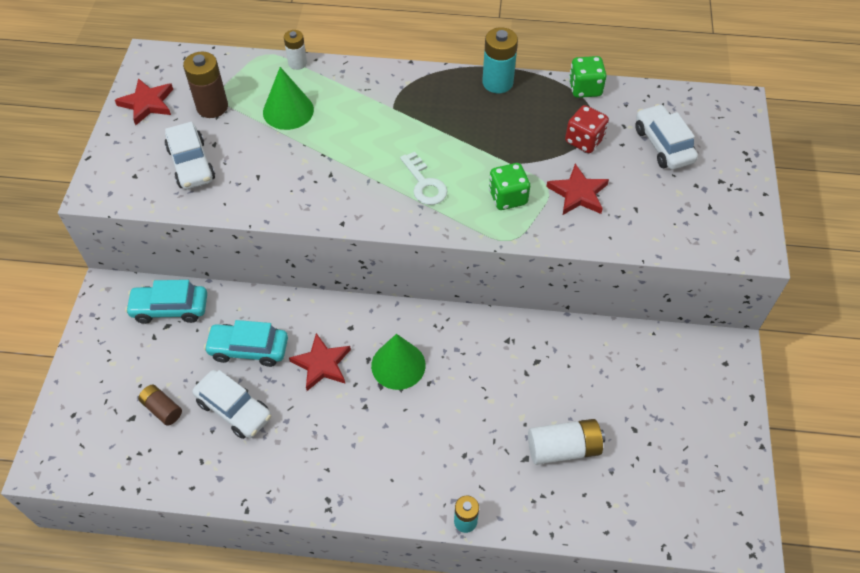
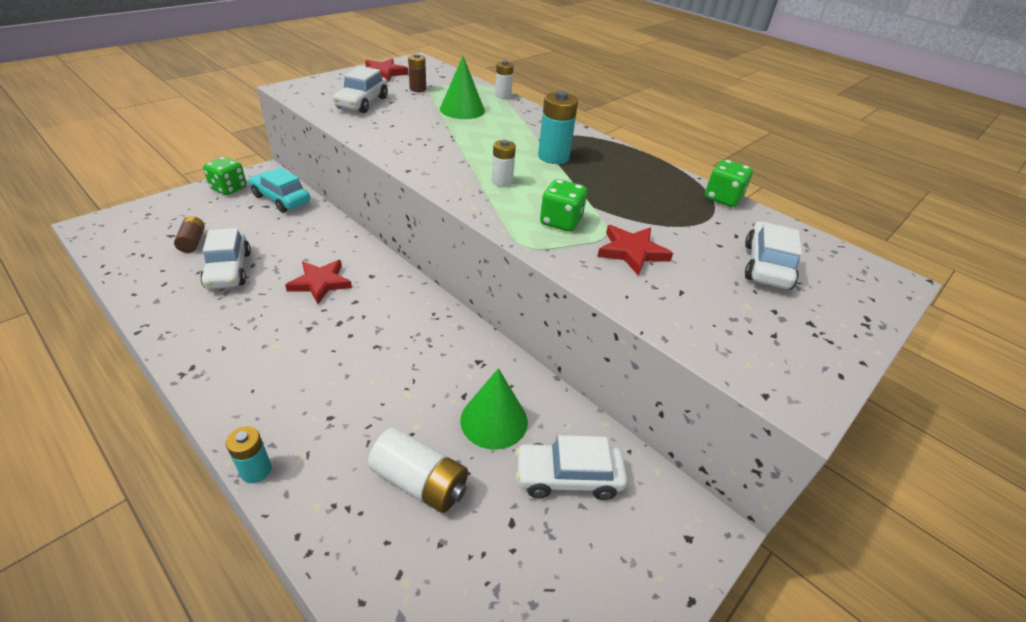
camera: 35 degrees right, 15 degrees down
brown battery [183,52,228,118] -> brown battery [408,53,426,92], size x0.62
turquoise car [204,320,288,367] -> none
green cone [371,334,426,390] -> green cone moved to [460,368,528,450]
white key [400,152,447,205] -> white battery [492,140,516,187]
turquoise battery [482,27,518,93] -> turquoise battery moved to [538,91,578,164]
red dice [565,105,609,153] -> none
none -> green dice [203,157,247,195]
none -> white car [515,435,627,500]

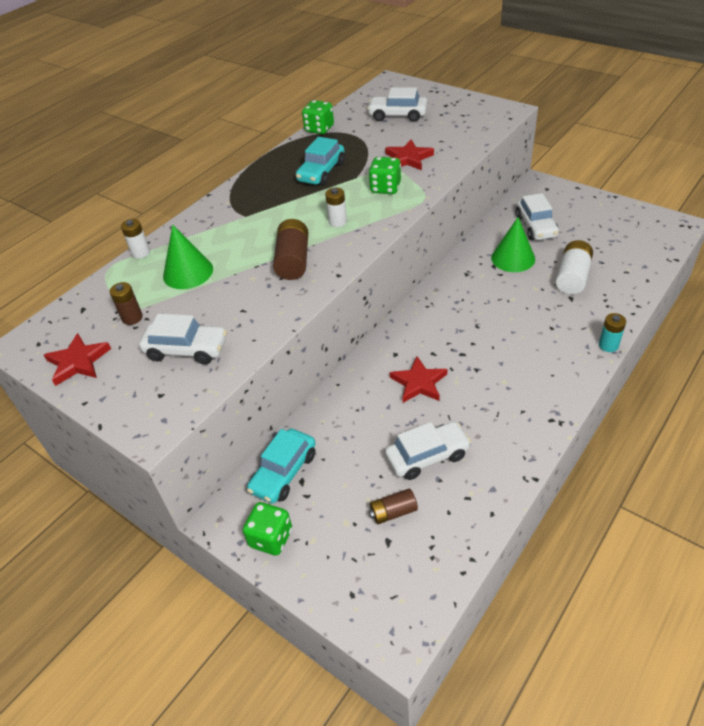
camera: 90 degrees left, 5 degrees up
turquoise battery [538,91,578,164] -> none
none -> brown battery [273,219,308,280]
none -> turquoise car [296,137,345,185]

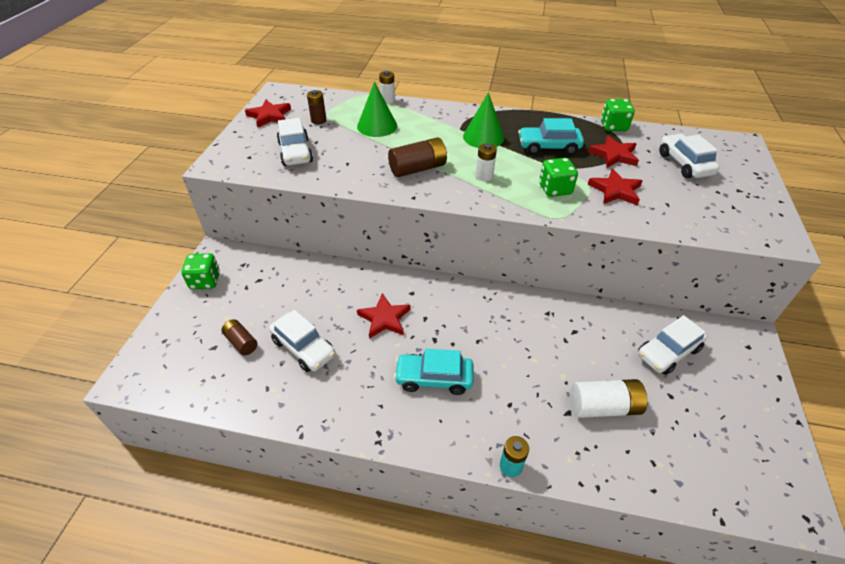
camera: 60 degrees right, 0 degrees up
turquoise car [247,429,316,503] -> turquoise car moved to [394,349,474,395]
green cone [491,217,535,272] -> green cone moved to [463,92,504,148]
none -> red star [588,136,639,168]

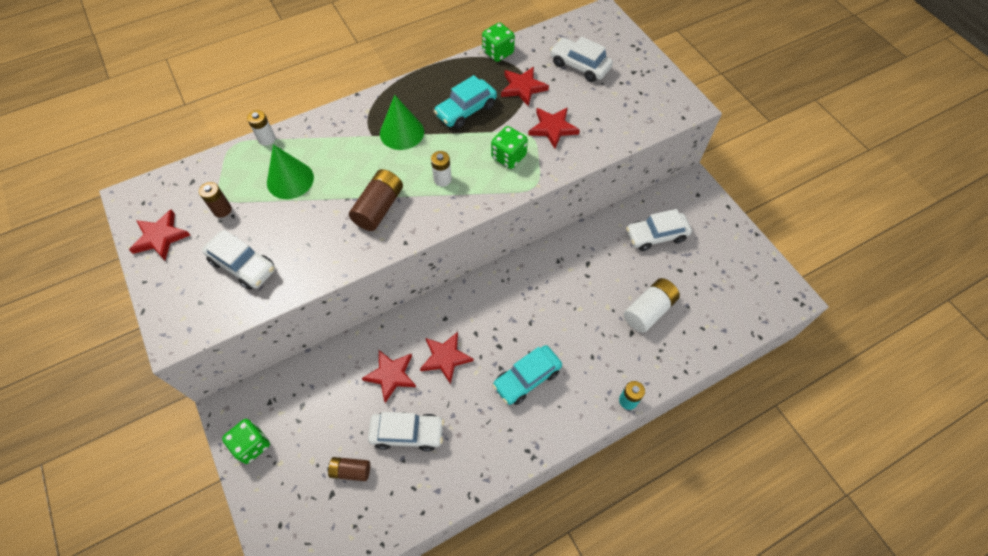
camera: 40 degrees left, 15 degrees up
white car [638,315,708,375] -> white car turned 60 degrees clockwise [626,209,692,251]
none -> red star [362,350,416,403]

